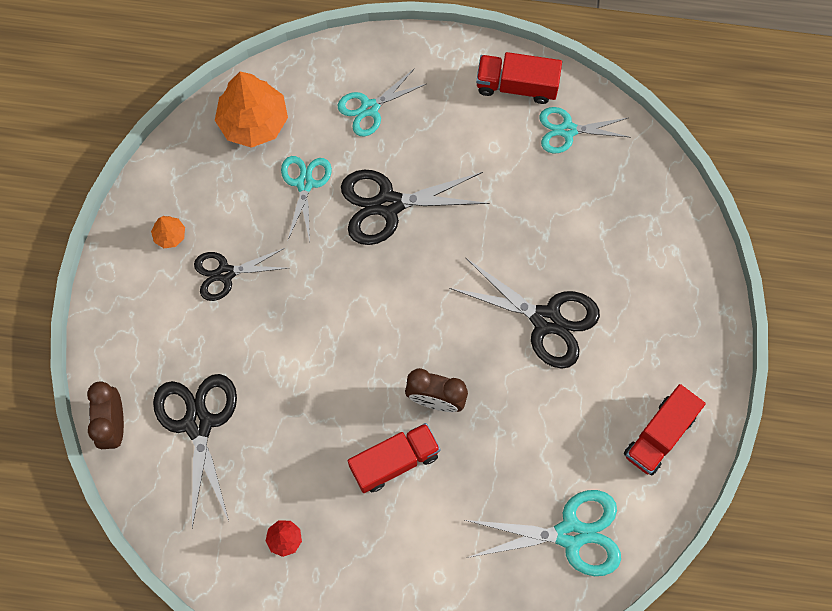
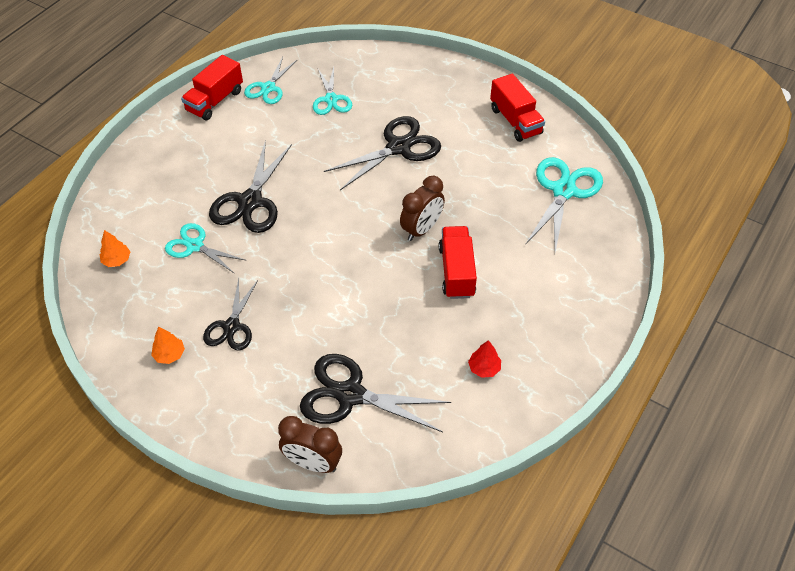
camera: 65 degrees left, 20 degrees down
orange tree [215,72,288,148] -> orange tree [100,230,131,267], size x0.46
turquoise scissors [338,68,426,137] -> turquoise scissors moved to [313,67,352,115]

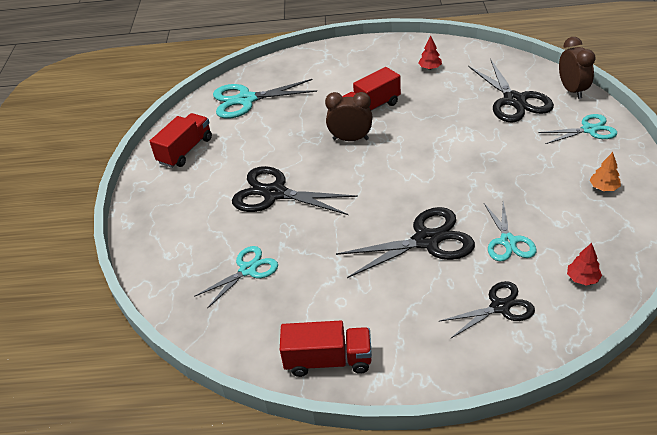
camera: 120 degrees left, 10 degrees down
orange tree [100,230,131,267] -> red tree [567,243,602,285]
black scissors [203,278,258,350] -> black scissors moved to [439,281,535,338]
turquoise scissors [244,57,298,104] -> turquoise scissors moved to [538,114,617,144]

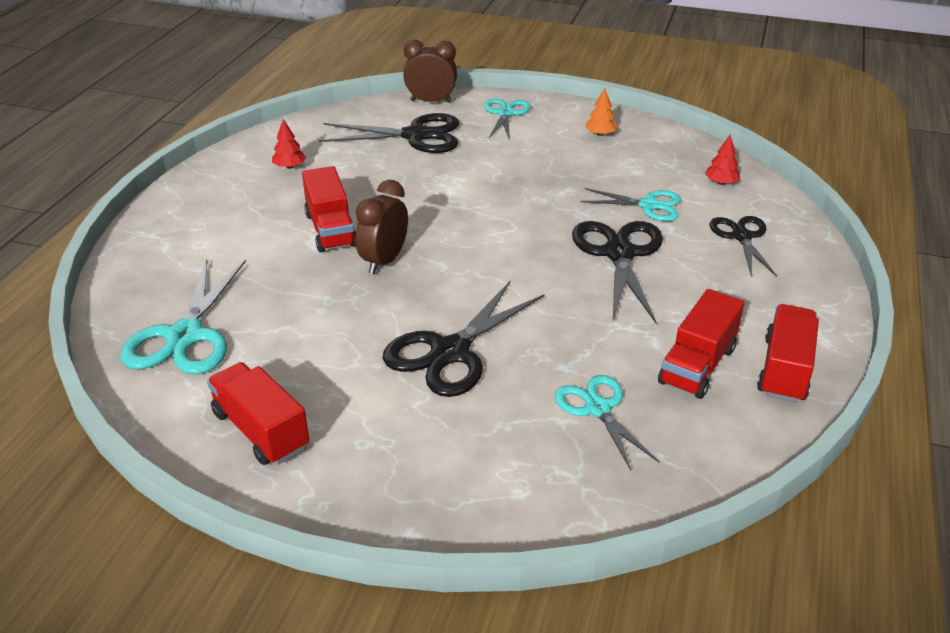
camera: 75 degrees left, 5 degrees down
none -> red truck [658,289,745,399]

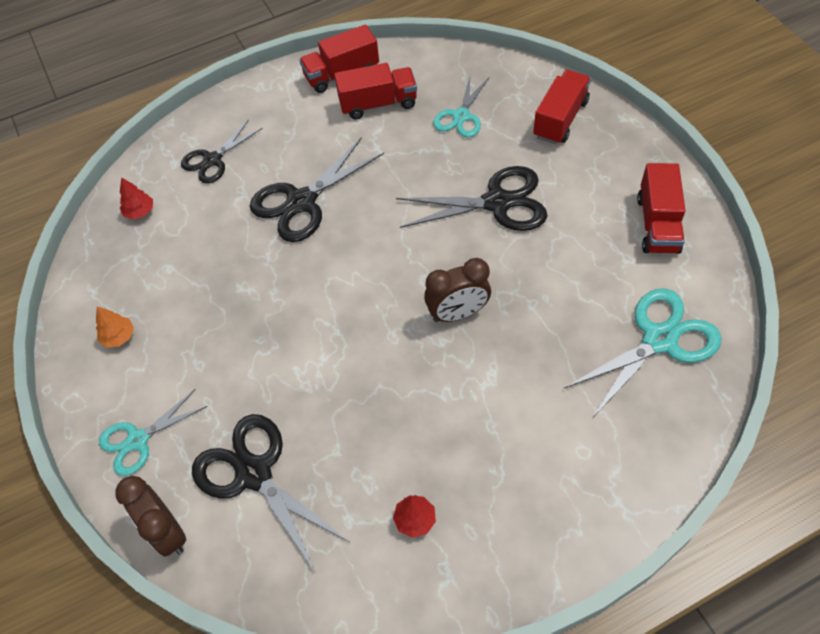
camera: 130 degrees left, 20 degrees up
red truck [302,166,356,252] -> red truck moved to [533,70,591,144]
turquoise scissors [581,188,681,221] -> none

